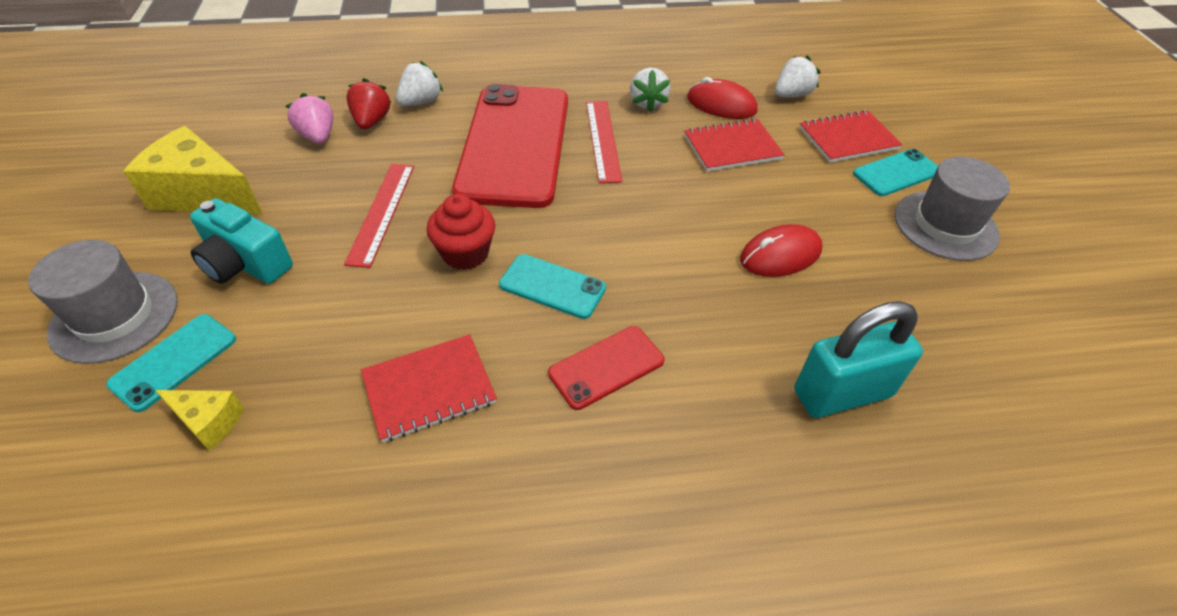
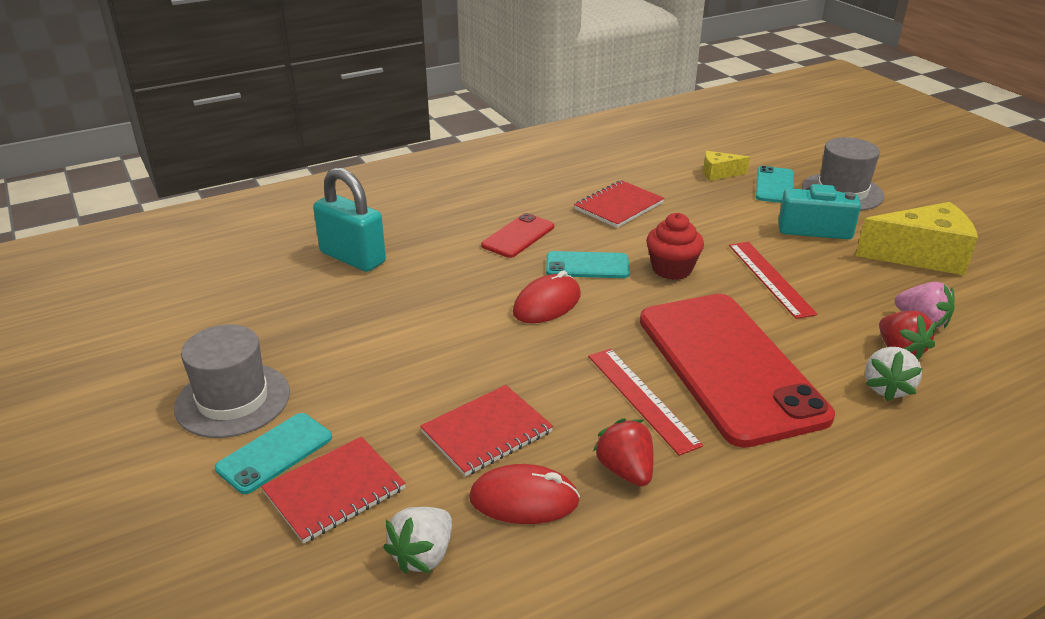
camera: 160 degrees right, 15 degrees down
white strawberry [630,68,670,112] -> red strawberry [593,419,654,487]
red mouse [740,224,822,277] -> red mouse moved to [513,270,581,323]
turquoise padlock [795,301,923,418] -> turquoise padlock turned 75 degrees clockwise [313,168,386,272]

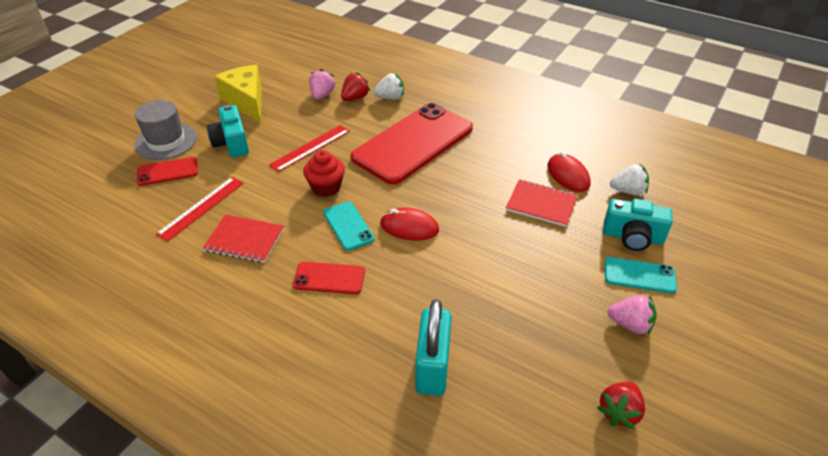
camera: 120 degrees left, 10 degrees up
grey hat [174,325,290,438] -> pink strawberry [608,295,657,335]
red notebook [261,437,406,543] -> turquoise camera [603,199,673,251]
red ruler [588,349,703,456] -> red ruler moved to [156,177,244,242]
red strawberry [593,419,654,487] -> red strawberry moved to [597,382,645,429]
yellow cheese [703,151,750,181] -> none
turquoise phone [756,166,794,203] -> red phone [137,157,198,186]

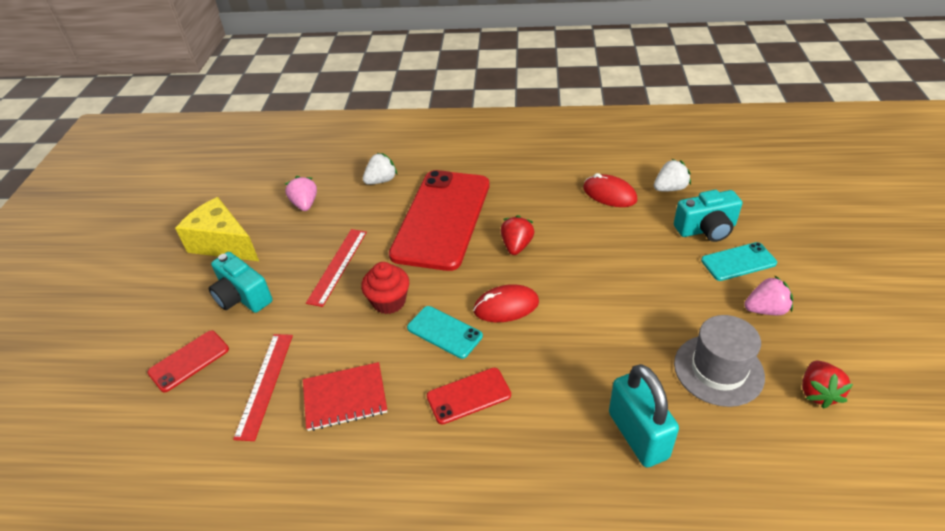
camera: 25 degrees left, 0 degrees up
grey hat [134,100,197,160] -> grey hat moved to [674,315,765,407]
red strawberry [341,72,370,101] -> red strawberry moved to [501,215,535,255]
red notebook [506,179,578,227] -> none

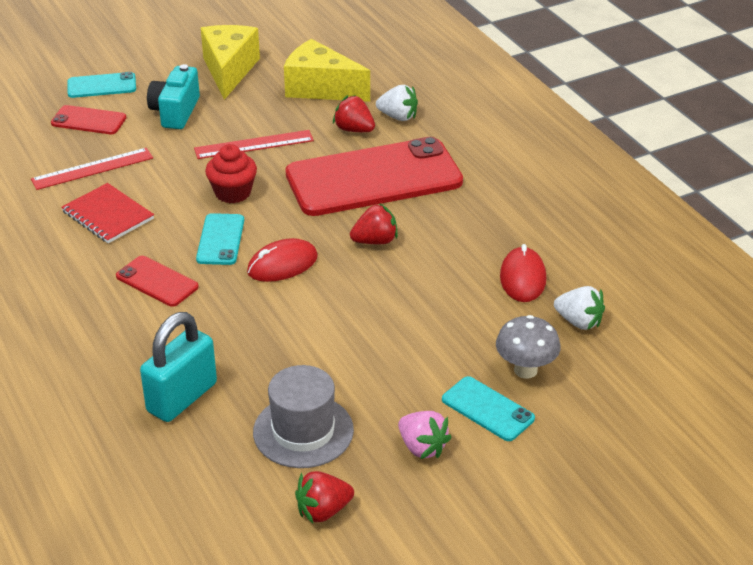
camera: 55 degrees right, 5 degrees down
pink strawberry [285,176,317,211] -> yellow cheese [284,39,370,102]
red mouse [473,284,539,322] -> red mouse turned 75 degrees counterclockwise [247,238,318,282]
turquoise camera [674,190,742,242] -> grey mushroom [496,315,561,379]
none -> turquoise phone [68,72,136,98]
none -> red strawberry [333,95,375,132]

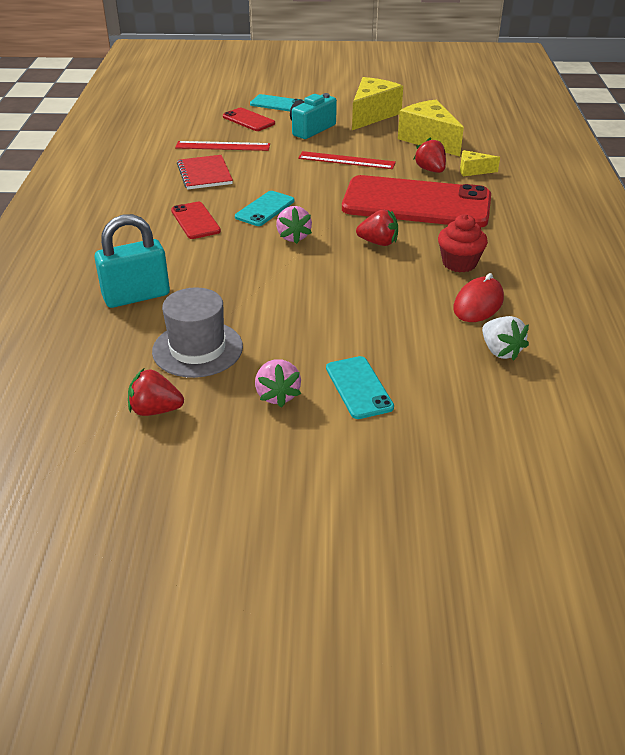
camera: 30 degrees right, 0 degrees up
red cupcake [205,144,257,203] -> red cupcake moved to [438,214,488,272]
red mouse [247,238,318,282] -> pink strawberry [276,206,312,244]
white strawberry [376,85,418,121] -> yellow cheese [460,150,500,176]
grey mushroom [496,315,561,379] -> none

